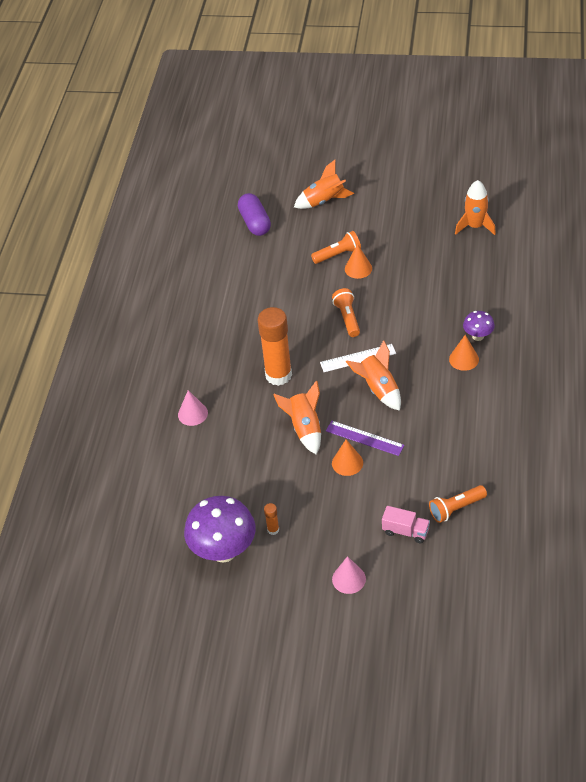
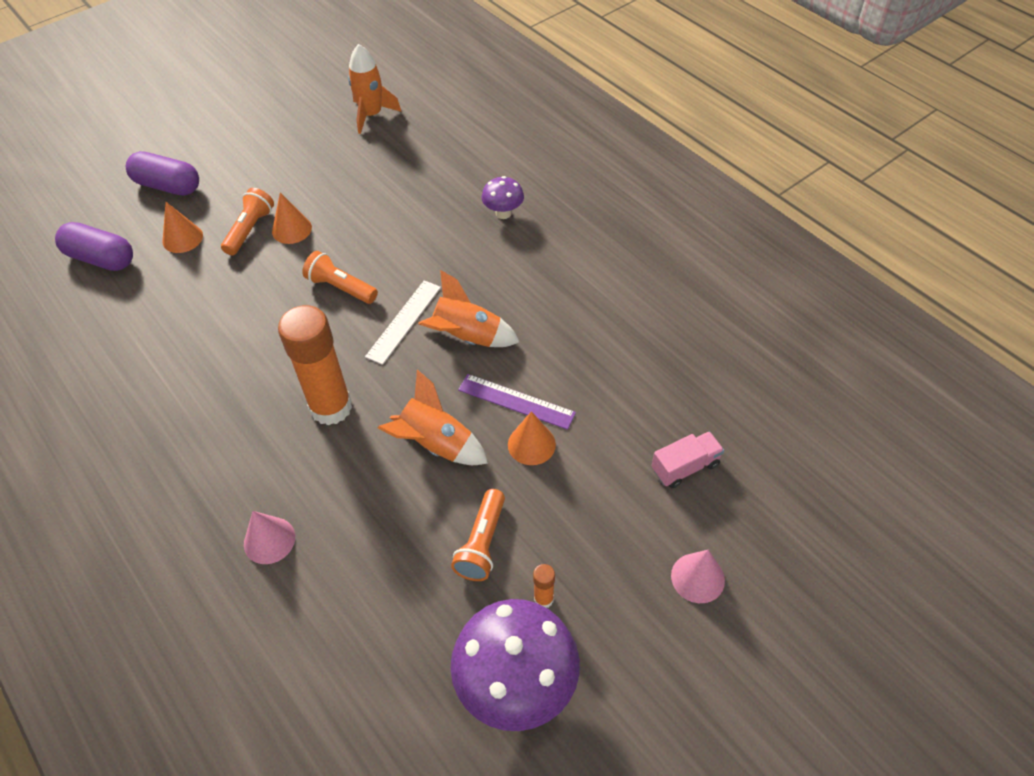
camera: 50 degrees left, 5 degrees up
orange rocket [294,160,354,209] -> purple capsule [126,151,199,196]
purple ruler [326,421,405,456] -> purple ruler turned 45 degrees clockwise [458,374,576,430]
orange flashlight [429,485,487,523] -> orange flashlight moved to [451,489,505,581]
orange cone [449,335,479,371] -> orange cone moved to [162,202,203,253]

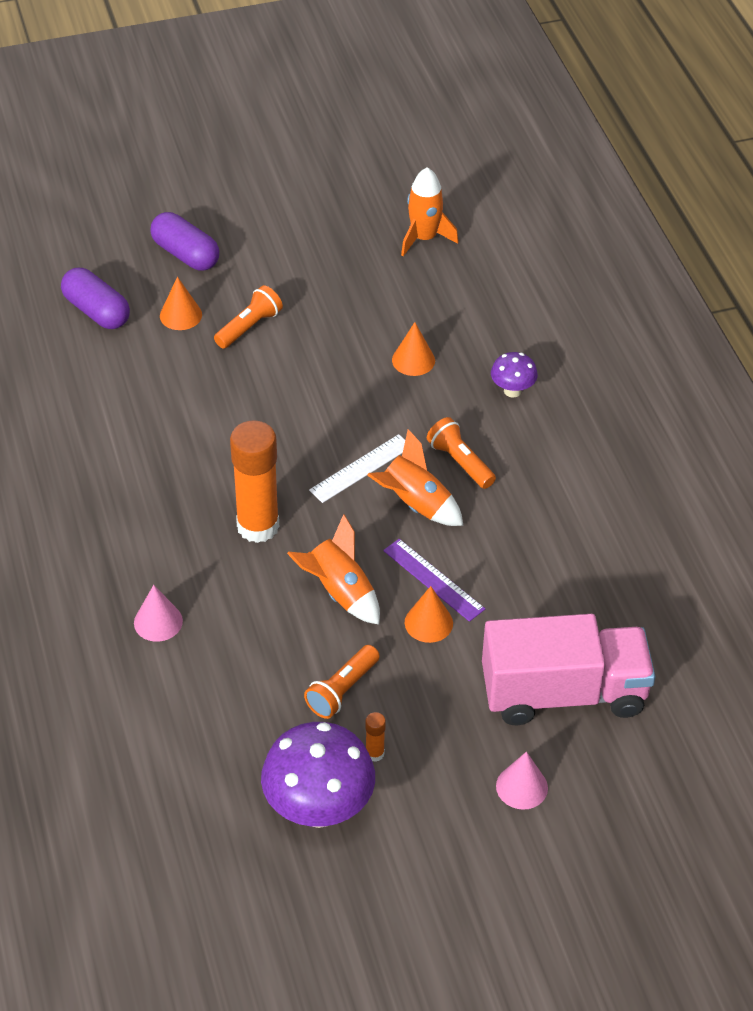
camera: 20 degrees right, 5 degrees down
orange cone [272,192,312,244] -> orange cone moved to [392,322,435,376]
orange flashlight [302,251,378,304] -> orange flashlight moved to [427,417,496,489]
pink truck [652,431,724,488] -> pink truck [482,614,655,725], size x2.36

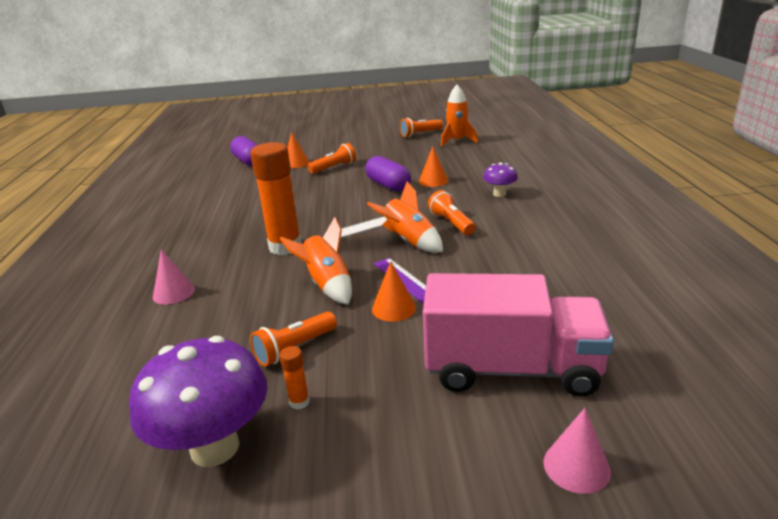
camera: 15 degrees right, 20 degrees down
purple capsule [150,212,219,271] -> purple capsule moved to [365,156,411,192]
pink cone [496,752,548,810] -> pink cone moved to [543,408,611,494]
none -> orange flashlight [400,118,443,137]

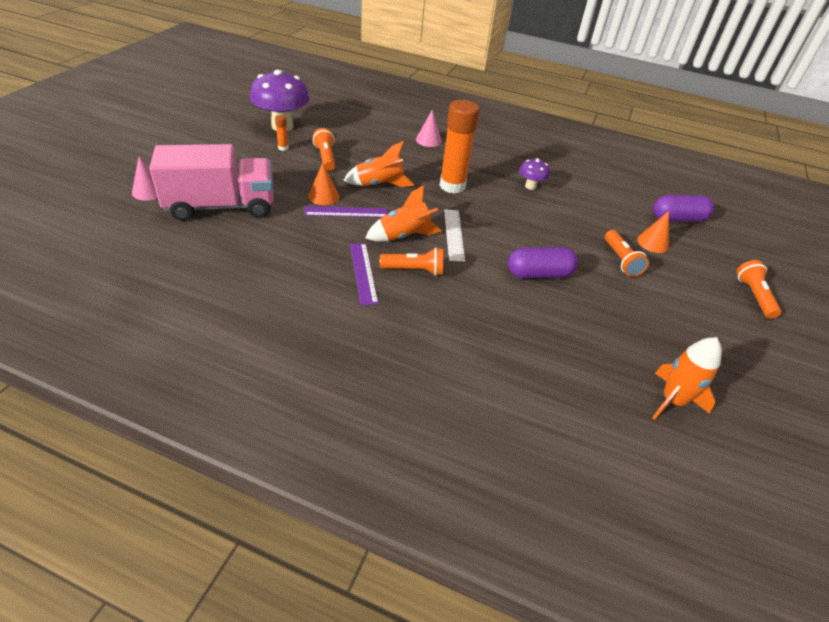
camera: 110 degrees right, 15 degrees up
orange flashlight [400,118,443,137] -> orange flashlight moved to [736,260,781,319]
orange cone [419,146,448,187] -> none
pink truck [423,273,614,397] -> pink truck turned 135 degrees counterclockwise [149,144,273,221]
purple mushroom [483,162,518,197] -> purple mushroom moved to [519,158,550,190]
none -> purple ruler [350,243,378,305]

